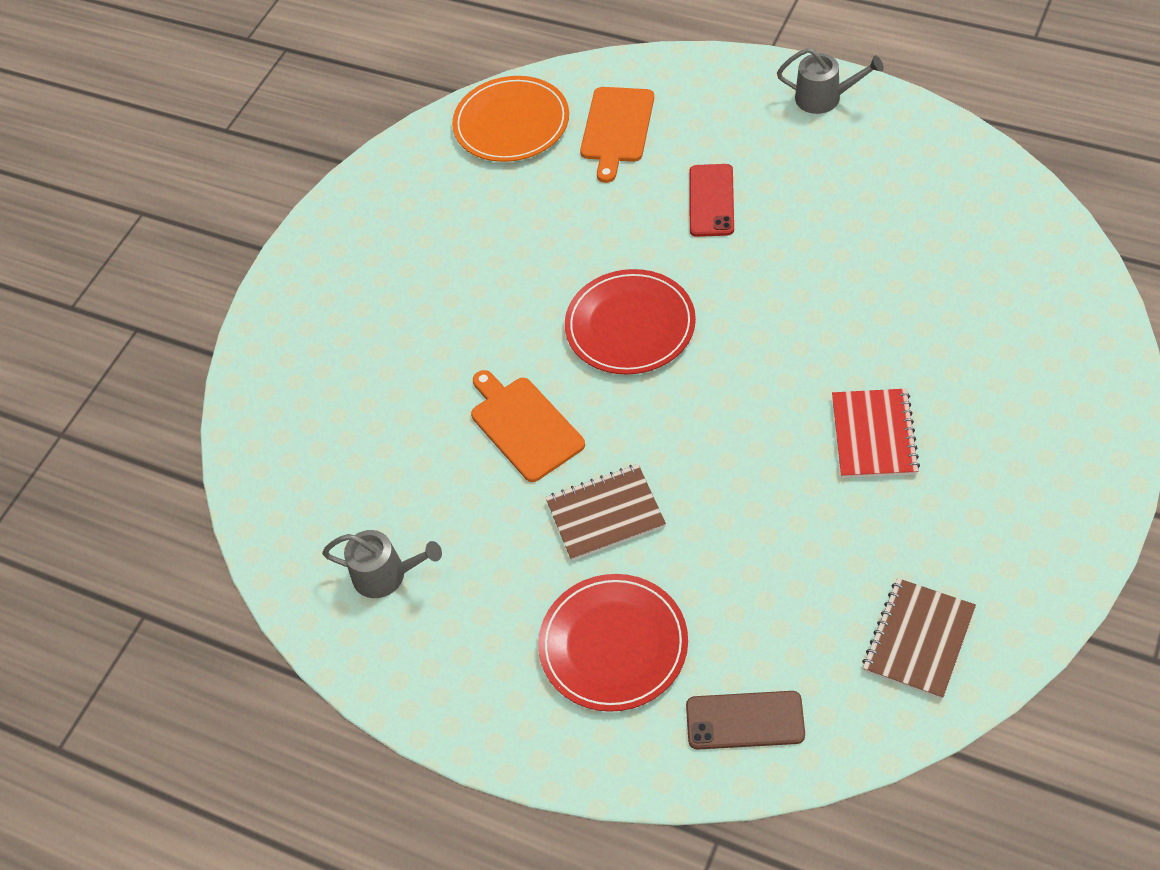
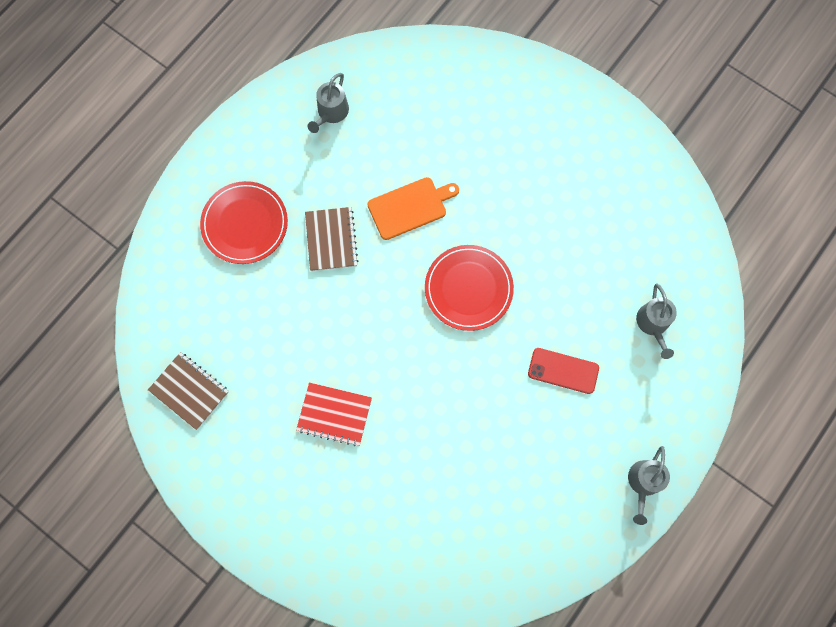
camera: 95 degrees right, 20 degrees up
orange plate [452,76,569,162] -> none
orange cutting board [580,87,654,183] -> grey watering can [636,284,677,359]
brown phone [686,691,805,750] -> none

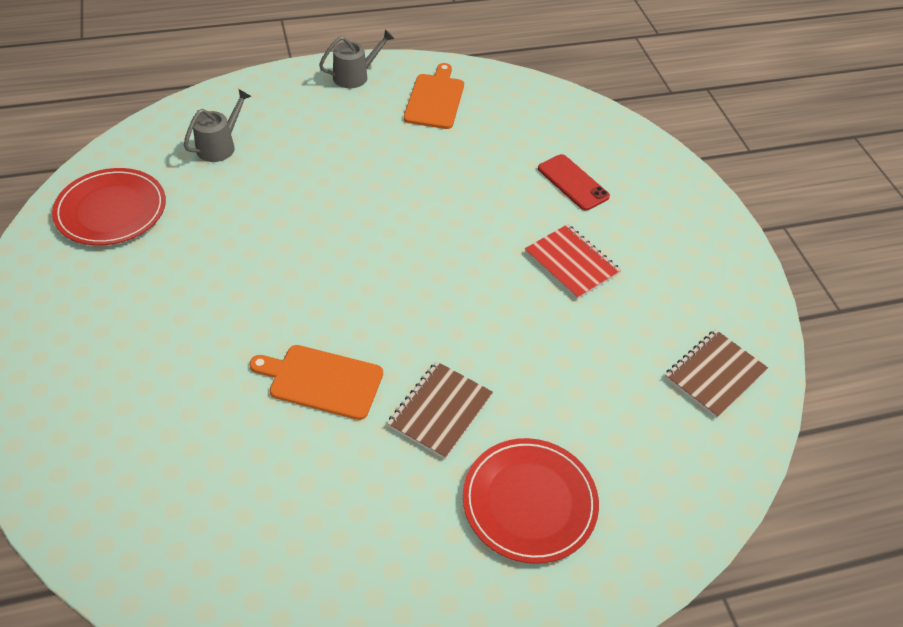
camera: 145 degrees left, 25 degrees down
brown notebook [148,352,229,430] -> brown notebook turned 60 degrees clockwise [665,330,768,419]
grey watering can [308,73,349,133] -> none
red plate [425,245,514,331] -> red plate moved to [52,168,166,246]
red phone [528,348,599,394] -> red phone moved to [538,154,610,211]
none -> orange cutting board [404,63,464,129]

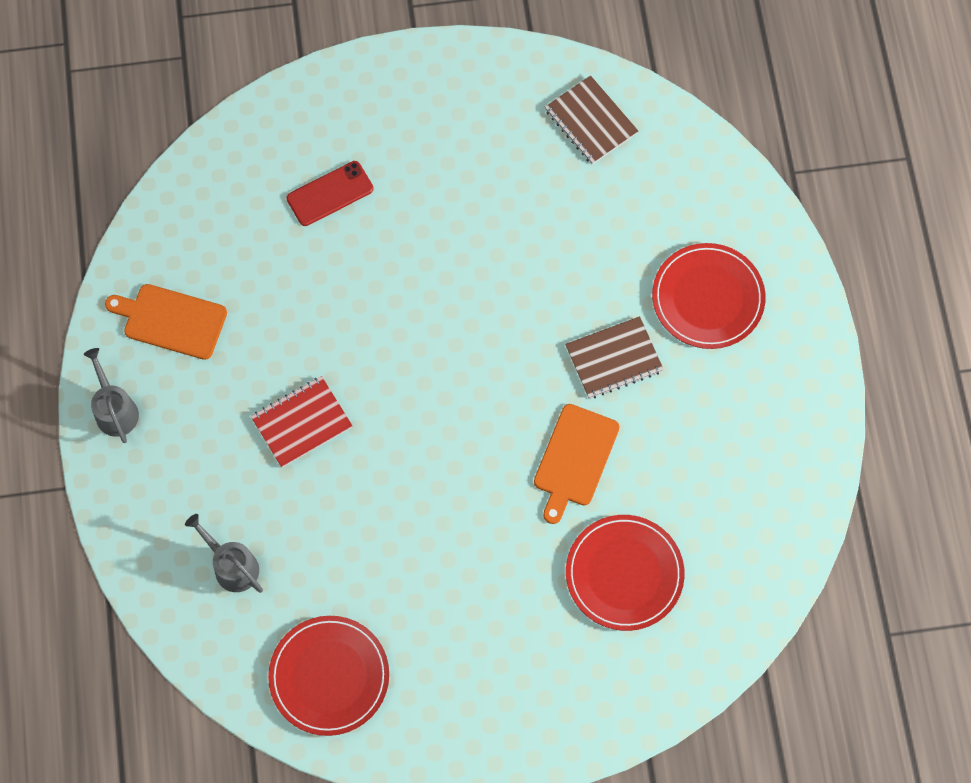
camera: 80 degrees left, 20 degrees up
brown notebook [387,361,493,459] -> brown notebook turned 60 degrees counterclockwise [565,316,664,399]
red notebook [525,224,621,300] -> red notebook moved to [251,376,353,468]
none -> red plate [566,515,685,631]

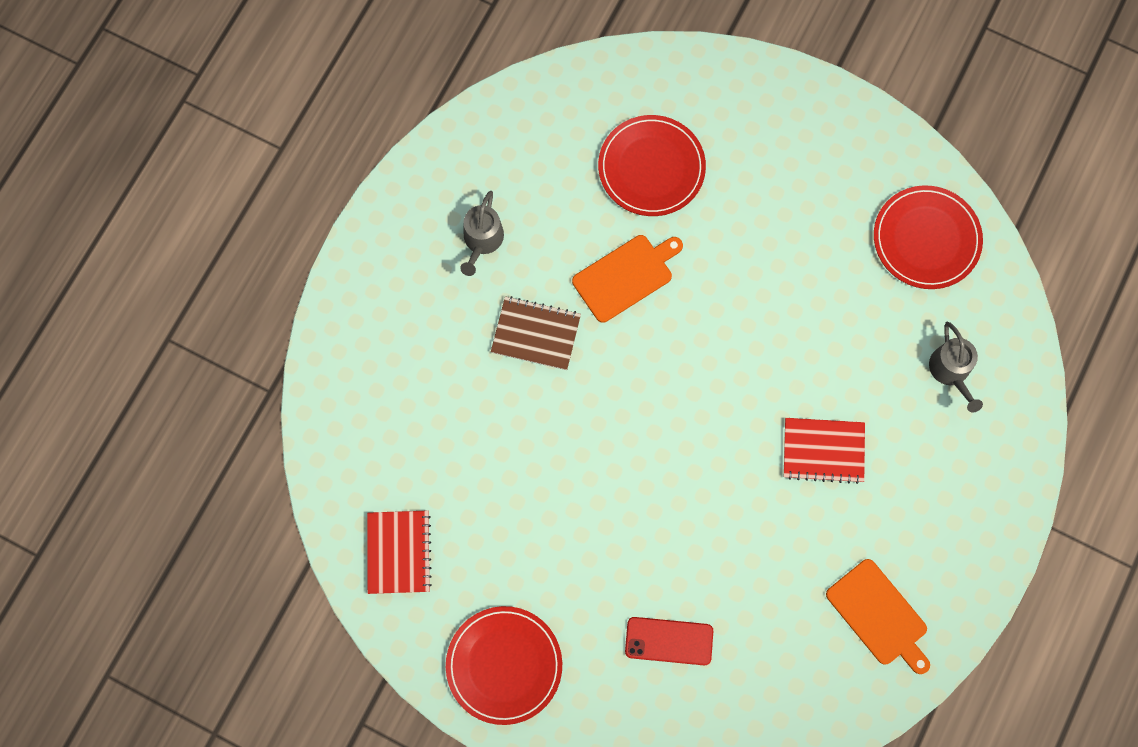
camera: 145 degrees left, 5 degrees up
grey watering can [84,348,139,443] -> grey watering can moved to [460,191,504,276]
brown notebook [545,75,638,164] -> red notebook [367,510,432,594]
red plate [652,243,766,349] -> red plate moved to [446,606,562,725]

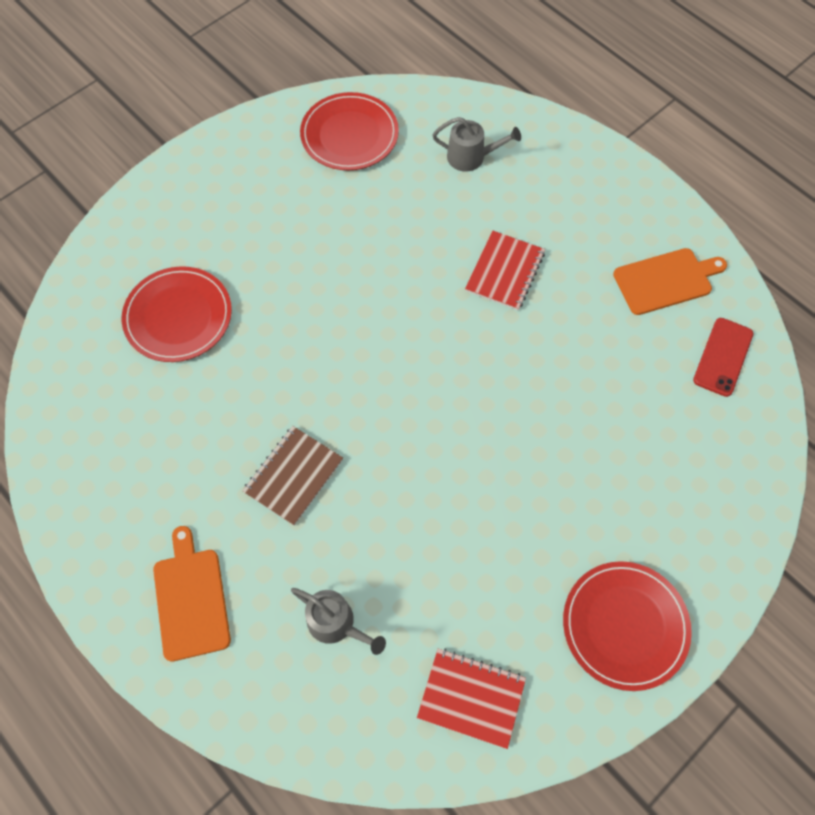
camera: 70 degrees left, 10 degrees down
grey watering can [460,191,504,276] -> grey watering can moved to [291,588,386,655]
orange cutting board [572,235,683,323] -> orange cutting board moved to [153,526,231,662]
red phone [625,617,713,665] -> red phone moved to [693,318,754,397]

